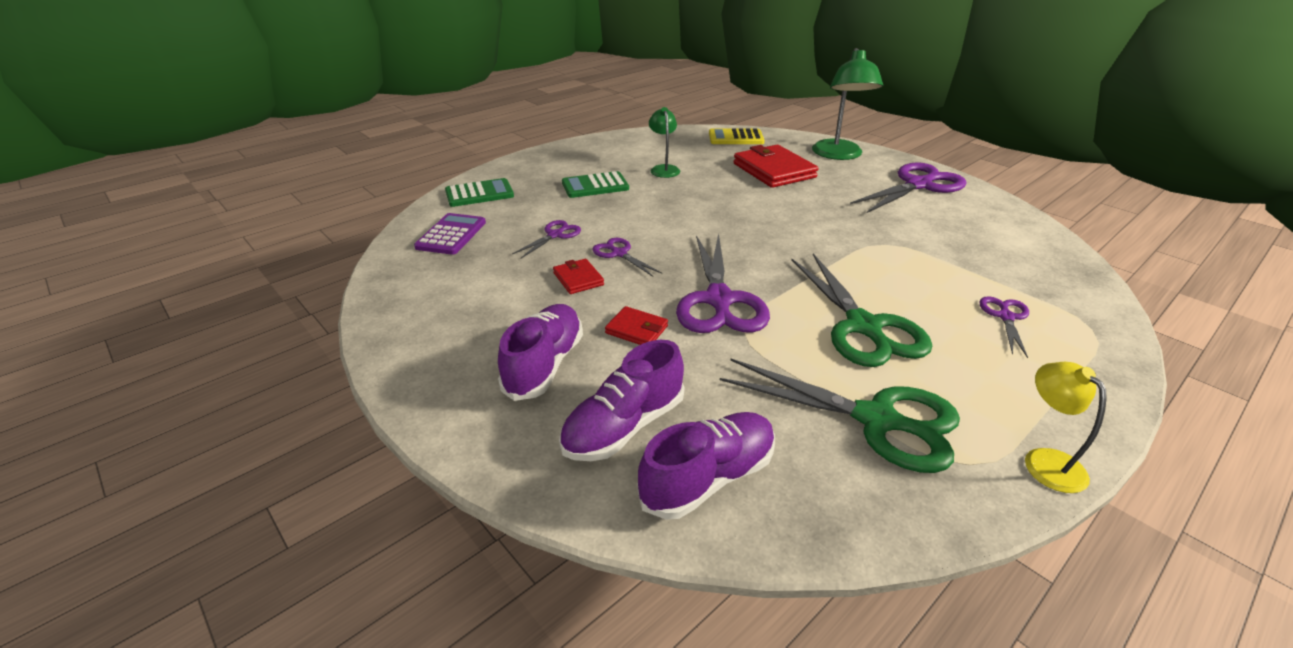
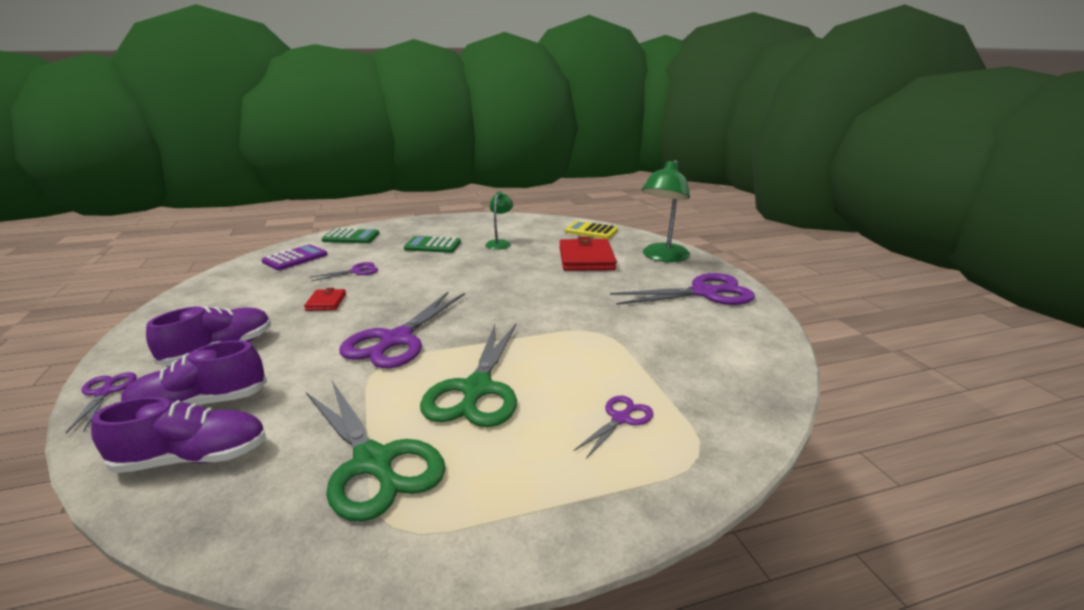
camera: 25 degrees right, 10 degrees down
purple scissors [592,238,662,277] -> purple scissors moved to [66,372,137,433]
red wallet [605,306,668,345] -> none
yellow lamp [1025,362,1107,493] -> none

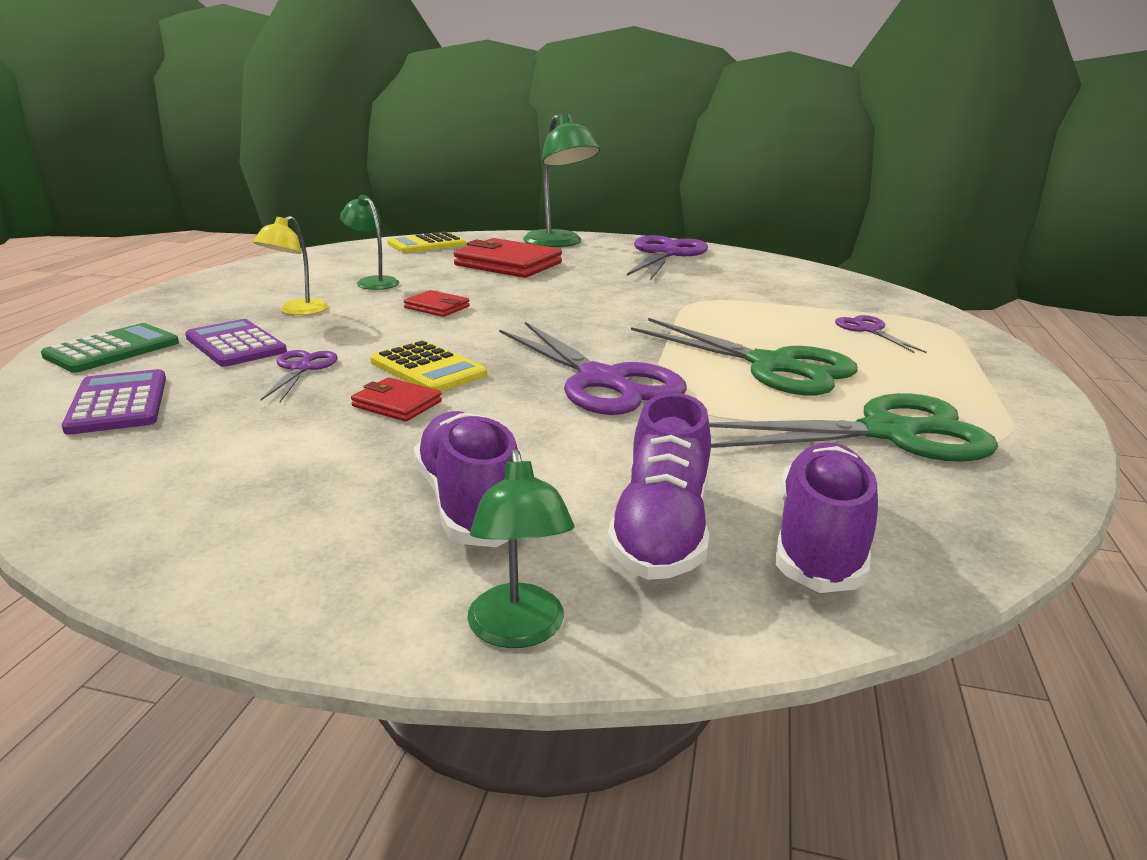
camera: 60 degrees left, 0 degrees up
purple scissors [66,372,137,433] -> green lamp [467,449,575,648]
green calculator [404,236,461,253] -> yellow lamp [253,216,328,315]
none -> purple calculator [185,319,287,367]
none -> yellow calculator [370,340,487,392]
none -> red wallet [404,290,470,317]

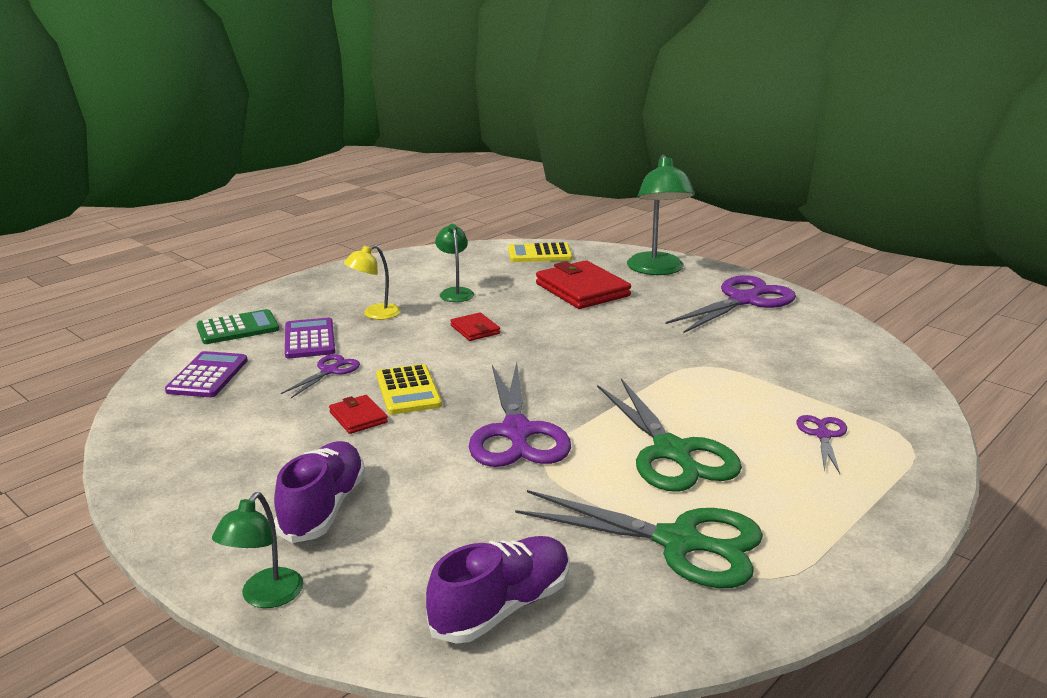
camera: 30 degrees right, 0 degrees up
purple shoe [607,393,711,580] -> none

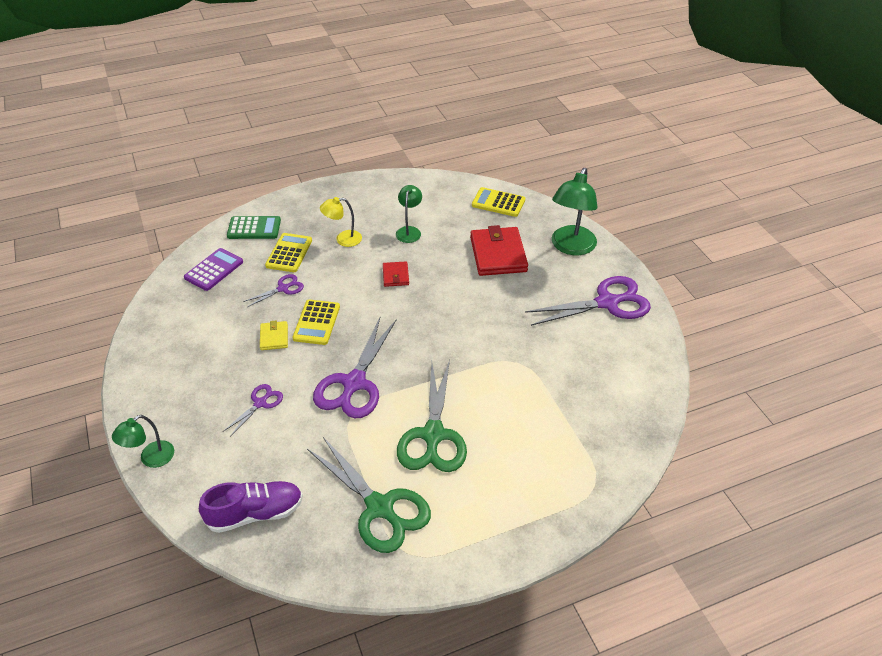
camera: 25 degrees right, 20 degrees up
purple shoe [274,441,365,543] -> none
purple calculator [285,318,335,358] -> yellow calculator [265,233,312,272]
red wallet [329,395,388,434] -> yellow wallet [260,320,288,350]
purple scissors [796,415,847,474] -> purple scissors moved to [223,384,283,437]

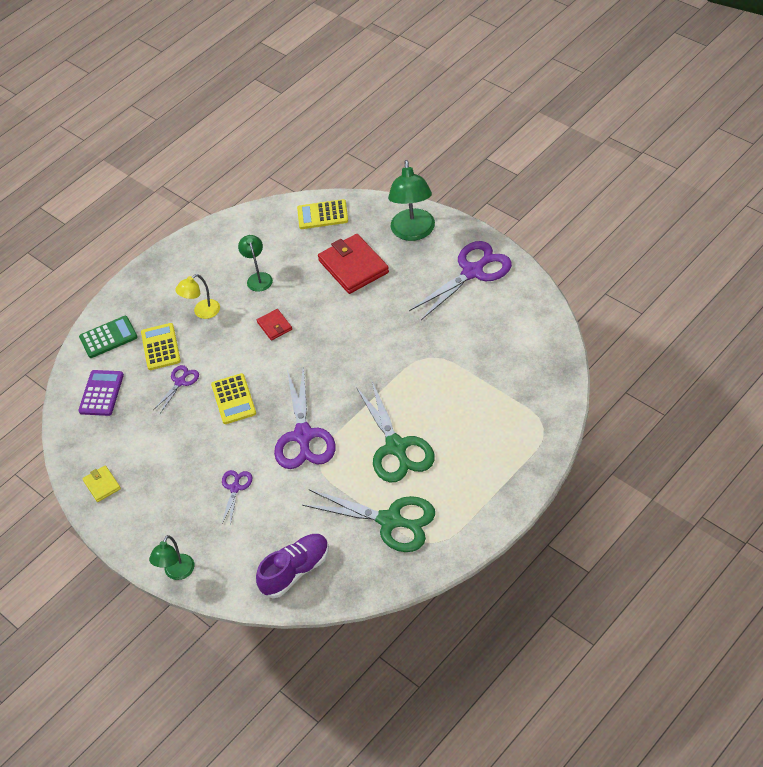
camera: 20 degrees left, 5 degrees up
yellow wallet [260,320,288,350] -> yellow wallet moved to [82,465,121,502]

